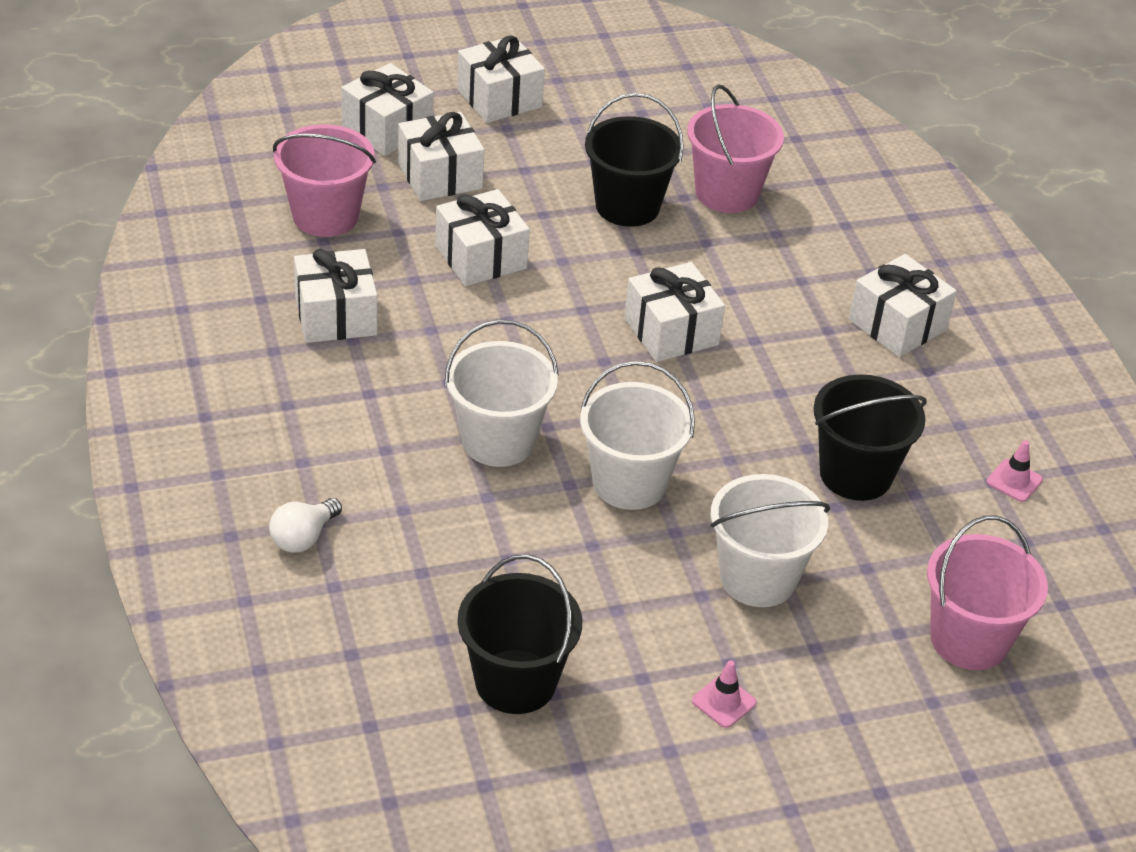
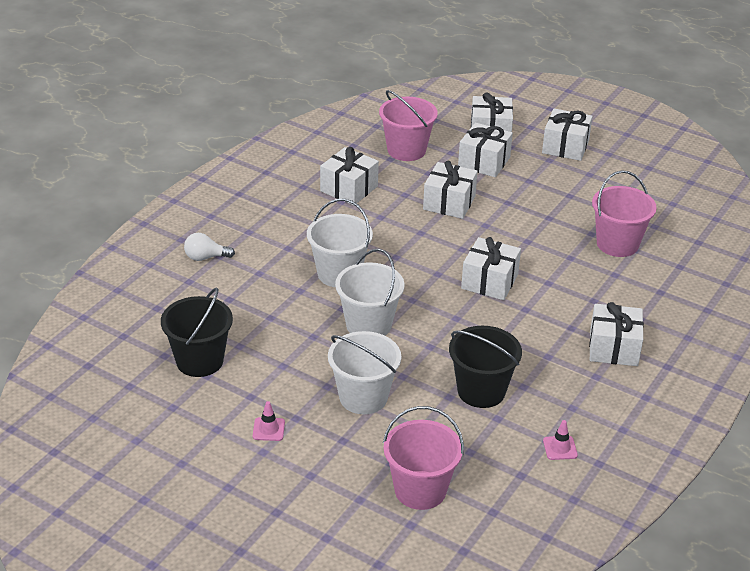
camera: 50 degrees right, 5 degrees down
black bucket [585,93,684,227] -> none

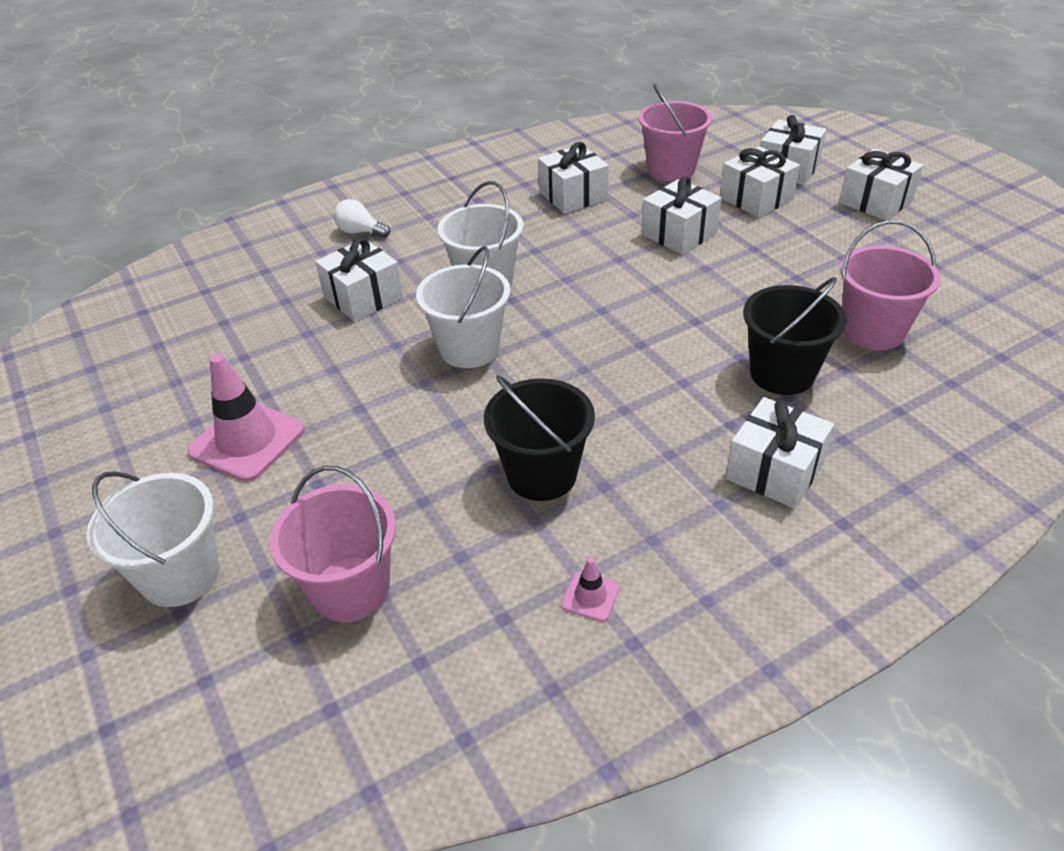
camera: 30 degrees right, 5 degrees up
black bucket [161,288,233,377] -> black bucket moved to [743,277,846,395]
pink traffic cone [253,401,285,441] -> pink traffic cone [187,354,305,482], size x2.18
white bucket [328,331,401,414] -> white bucket moved to [87,471,219,607]
white gift [461,237,521,300] -> white gift moved to [315,238,403,322]

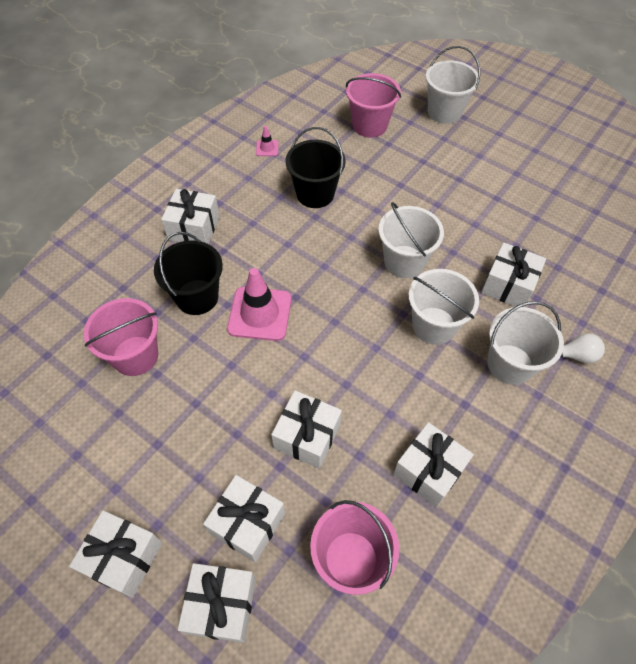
camera: 155 degrees right, 15 degrees up
pink traffic cone [187,354,305,482] -> pink traffic cone moved to [227,268,291,341]
none -> white bucket [487,301,564,385]

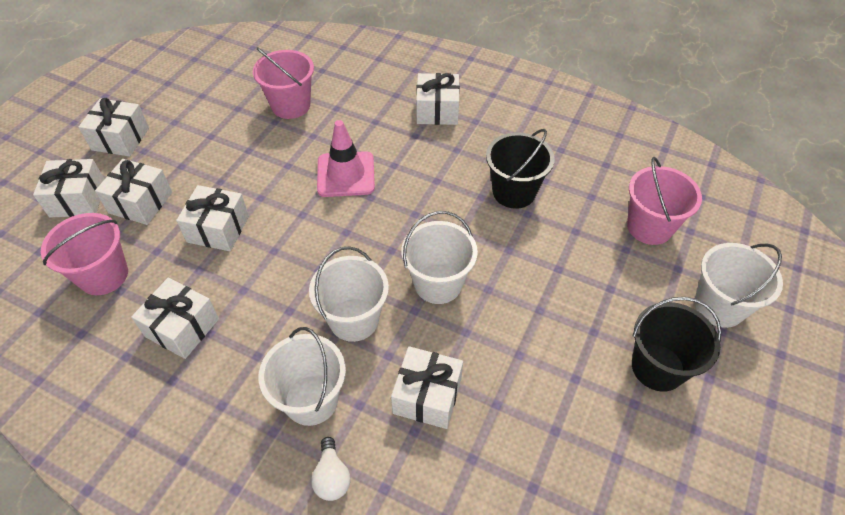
camera: 80 degrees right, 5 degrees down
black bucket [154,232,223,315] -> black bucket moved to [632,297,722,392]
pink traffic cone [256,126,279,156] -> none

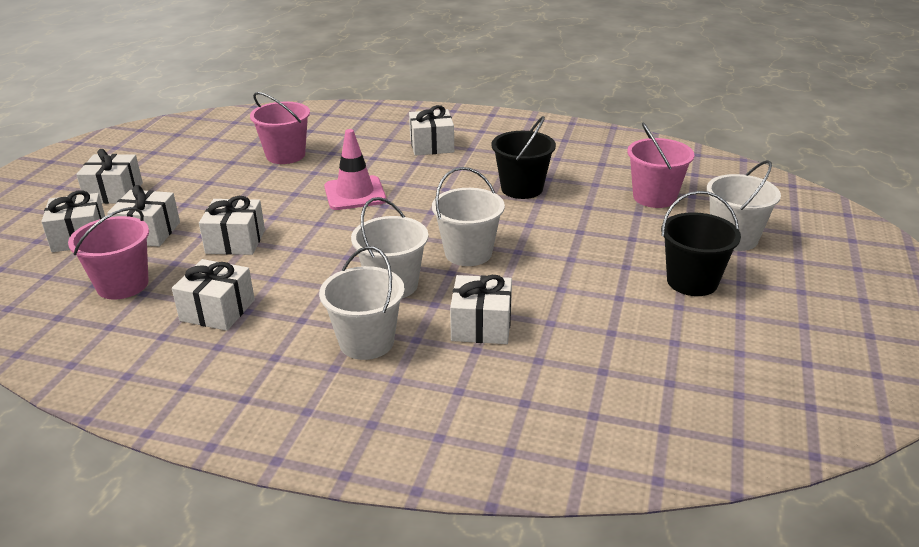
camera: 10 degrees left, 20 degrees down
white light bulb [311,437,351,501] -> none

